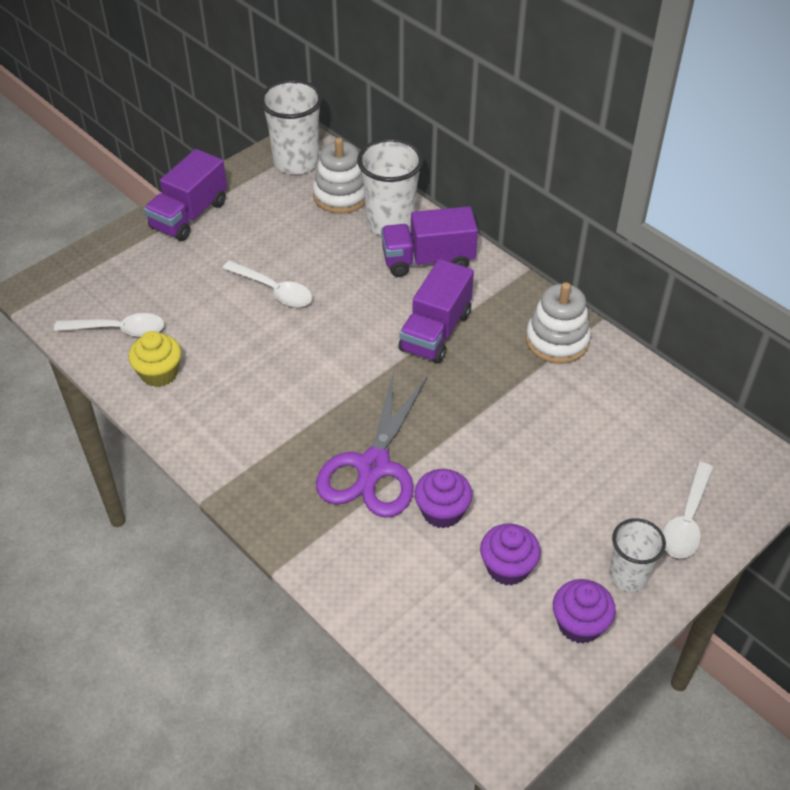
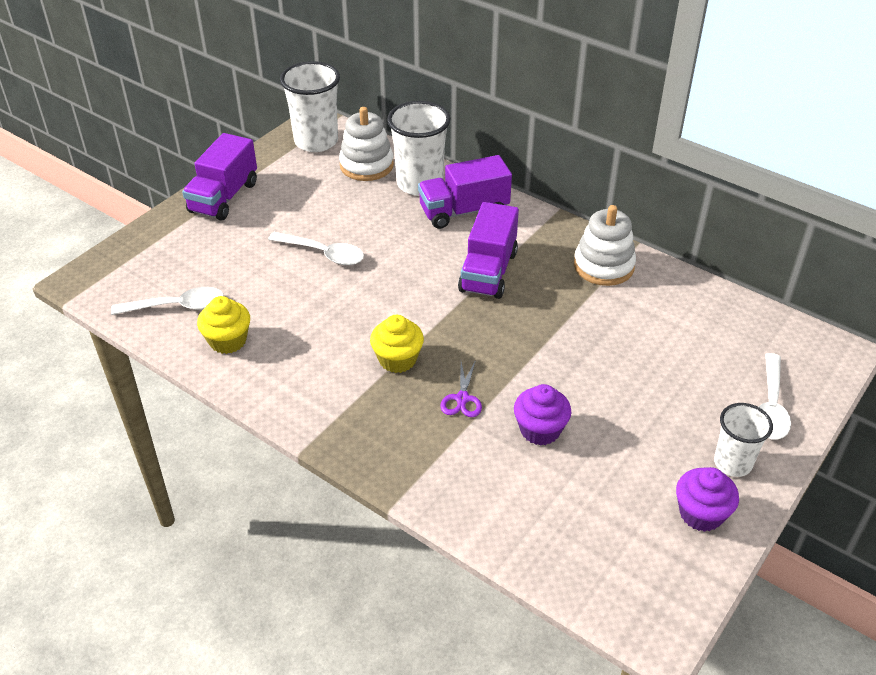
camera: 10 degrees left, 5 degrees down
purple scissors [316,371,427,518] -> purple scissors [440,360,482,417], size x0.43
purple cupcake [480,524,541,586] -> none
none -> yellow cupcake [370,315,424,373]

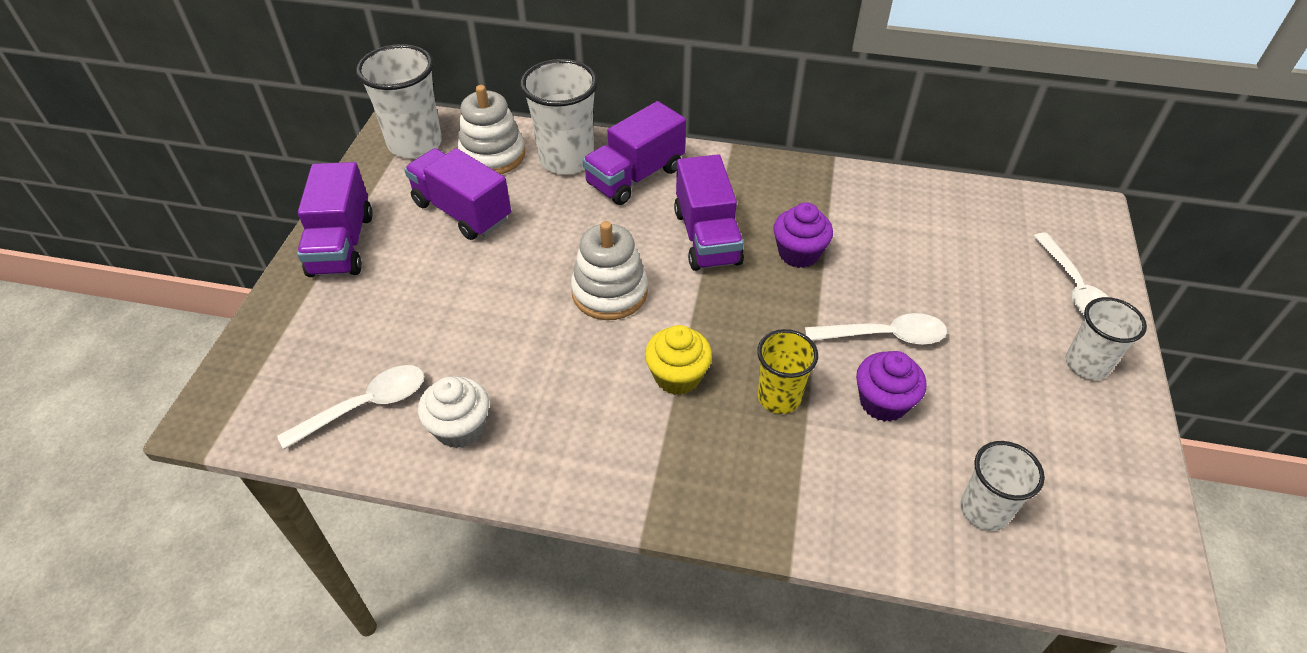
camera: 25 degrees left, 5 degrees up
yellow cupcake [197,296,250,354] -> white cupcake [418,376,489,448]
white spoon [268,232,364,265] -> white spoon moved to [805,313,947,345]
purple scissors [440,360,482,417] -> yellow cup [757,329,818,414]
white stacking toy [574,205,636,286] -> white stacking toy moved to [571,221,648,320]
purple cupcake [676,467,739,532] -> purple cupcake moved to [773,202,833,268]
none -> purple truck [404,148,511,240]
none -> white cup [960,441,1045,531]

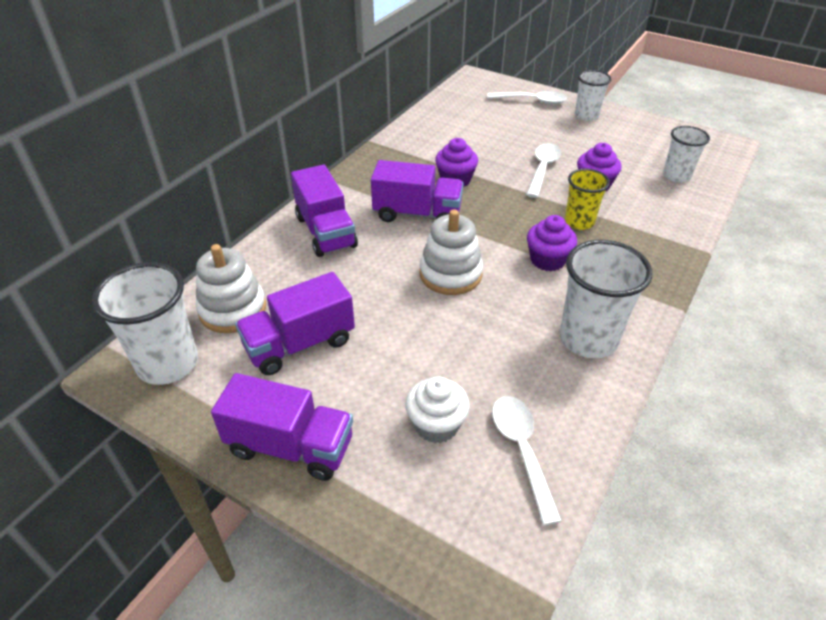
camera: 70 degrees left, 5 degrees down
white cupcake [418,376,489,448] -> white cupcake moved to [405,376,470,443]
white cup [520,59,598,175] -> white cup moved to [560,240,652,358]
yellow cupcake [645,325,712,395] -> purple cupcake [527,215,577,271]

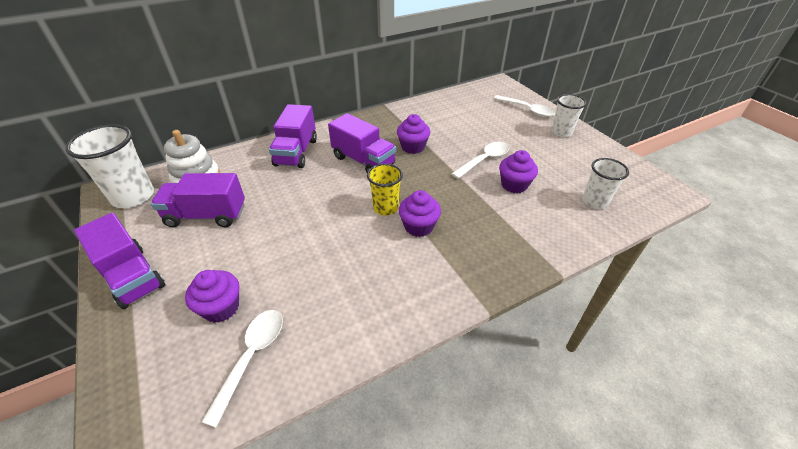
camera: 30 degrees right, 0 degrees up
white cupcake [405,376,470,443] -> purple cupcake [185,270,239,323]
white stacking toy [420,209,483,295] -> none
white cup [560,240,652,358] -> none
yellow cup [565,169,610,230] -> yellow cup moved to [367,163,403,216]

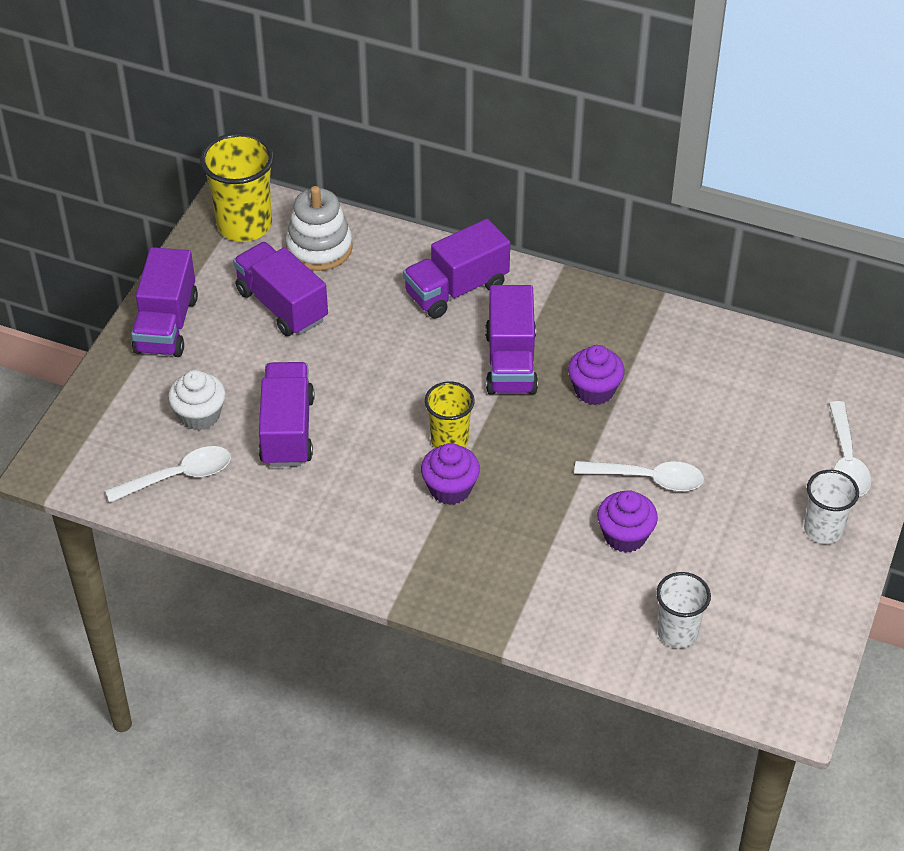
camera: 50 degrees right, 5 degrees up
white cup [65,124,154,208] -> yellow cup [200,133,274,242]
purple cupcake [185,270,239,323] -> white cupcake [168,370,225,431]
none -> purple truck [259,362,314,467]

